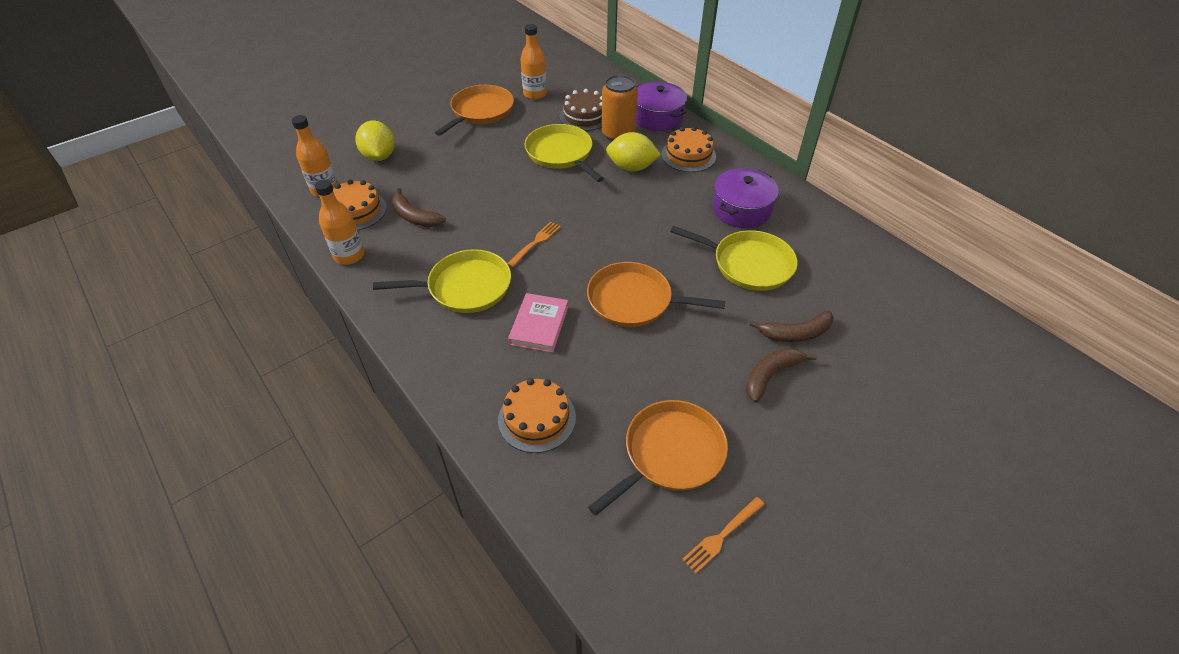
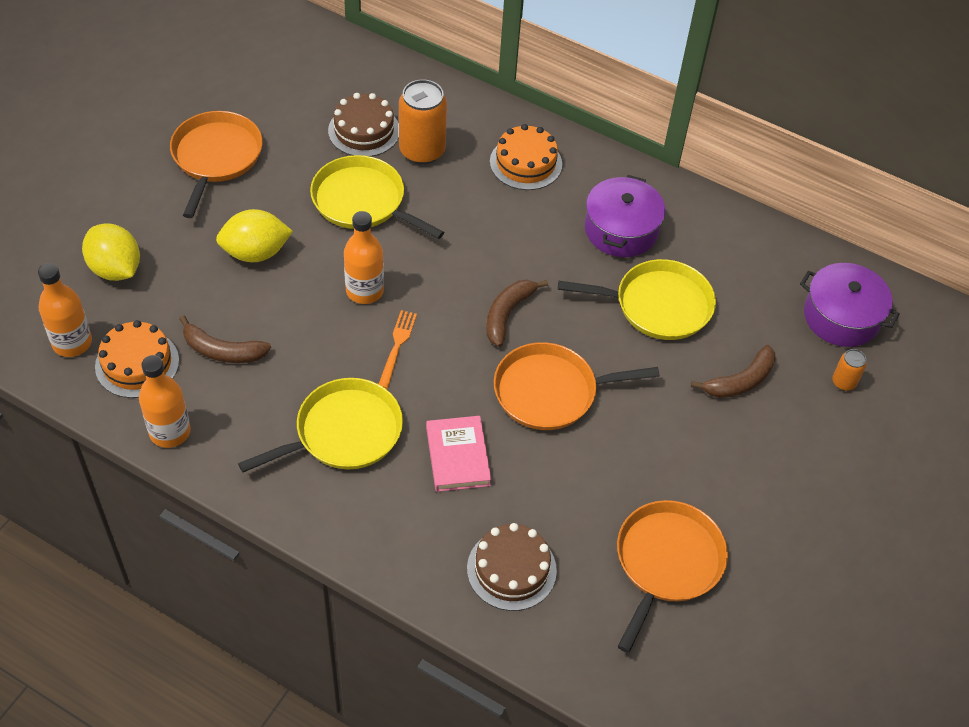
camera: 25 degrees left, 5 degrees up
orange cake [498,378,576,453] -> brown cake [467,523,557,611]
orange bottle [520,24,547,100] -> orange bottle moved to [344,211,384,304]
yellow lemon [606,132,661,172] -> yellow lemon moved to [216,209,293,262]
purple pot [636,82,687,131] -> purple pot moved to [800,263,900,347]
orange fork [682,497,765,574] -> none
brown banana [746,348,817,403] -> brown banana moved to [486,280,548,347]
none -> orange can [832,349,867,391]

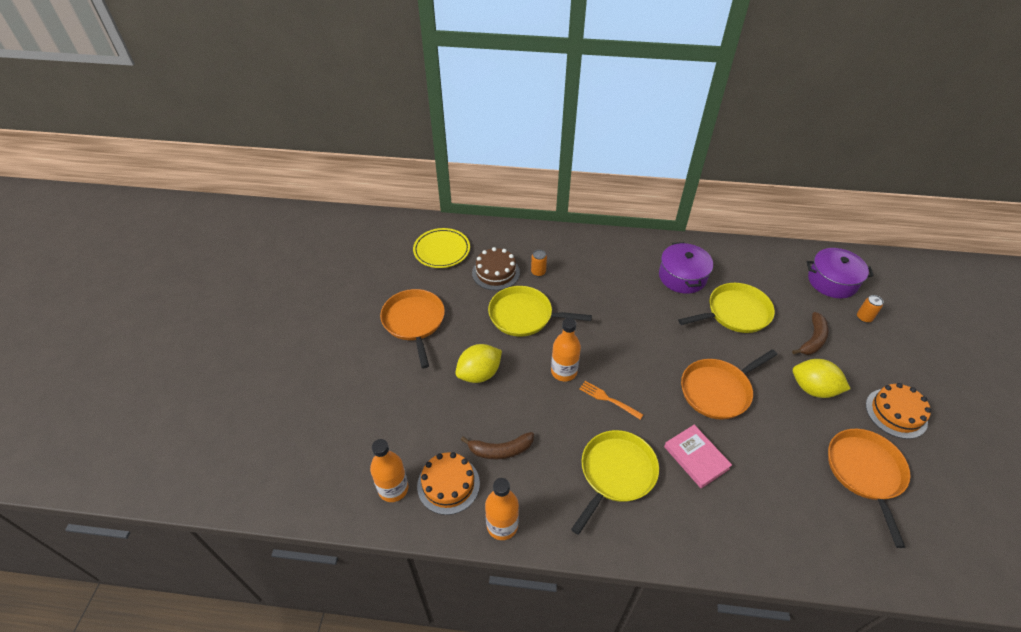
camera: 20 degrees left, 5 degrees down
yellow lemon [82,223,140,281] -> yellow lemon moved to [793,359,851,398]
orange fork [379,310,417,389] -> orange fork turned 45 degrees counterclockwise [579,381,644,420]
orange can [399,79,447,164] -> orange can [531,250,547,277], size x0.49
brown cake [467,523,557,611] -> none
brown banana [486,280,548,347] -> none
orange cake [490,124,562,190] -> orange cake moved to [866,383,931,439]
none -> yellow plate [413,228,470,268]

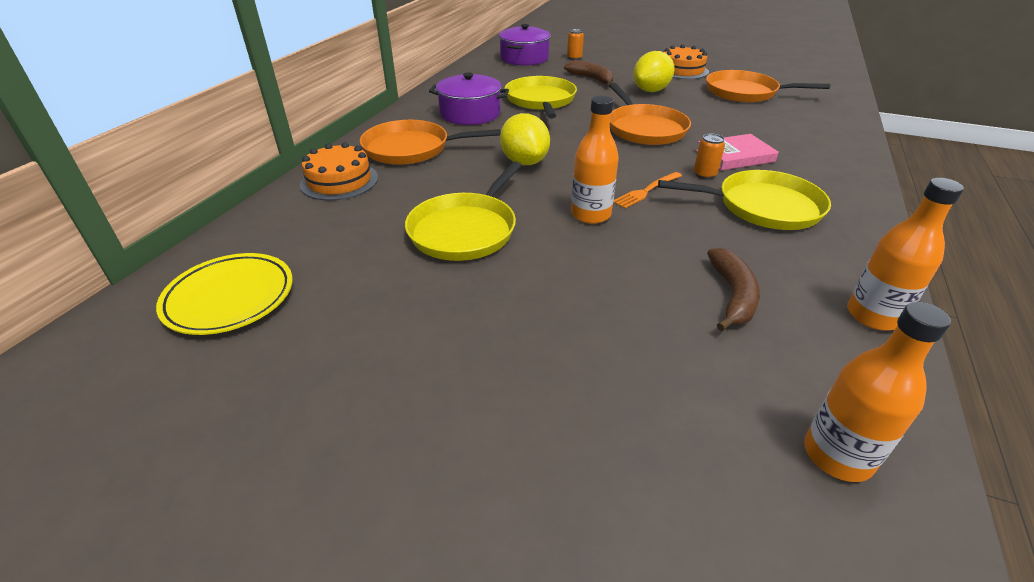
camera: 75 degrees left, 10 degrees down
orange pan [380,289,445,368] -> orange pan moved to [360,120,501,165]
orange cake [417,452,480,515] -> orange cake moved to [300,142,378,201]
yellow lemon [455,344,502,383] -> yellow lemon moved to [500,113,550,165]
brown cake [472,247,520,290] -> none
orange can [531,250,547,277] -> orange can moved to [694,133,725,179]
yellow pan [571,430,659,535] -> yellow pan turned 135 degrees clockwise [658,170,831,230]

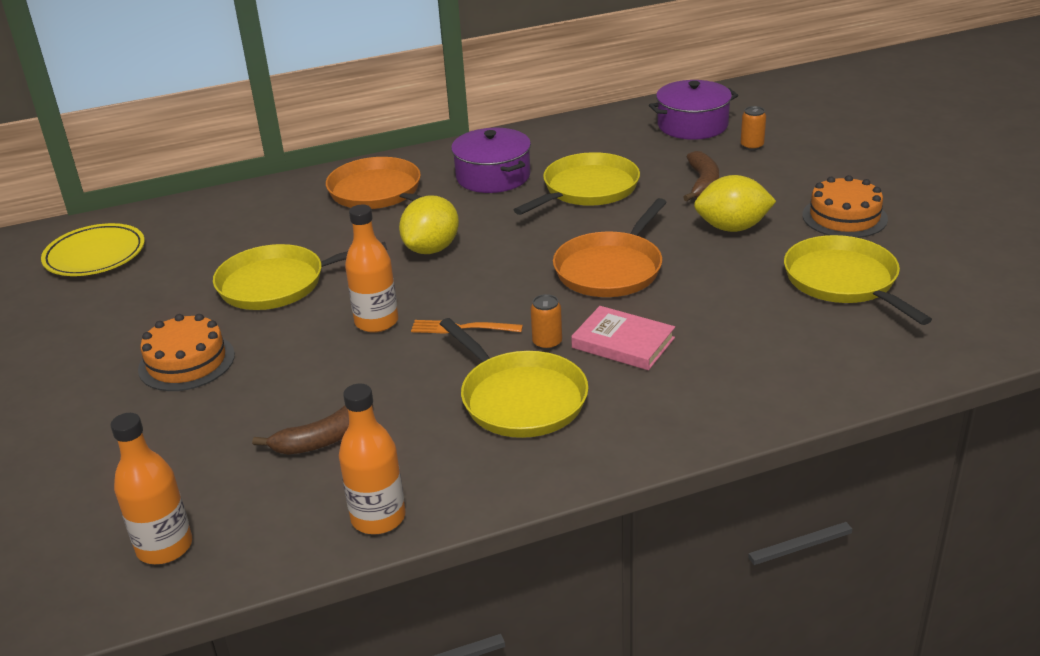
camera: 50 degrees right, 5 degrees down
orange cake [300,142,378,201] -> orange cake moved to [138,314,235,391]
orange pan [706,70,830,103] -> yellow pan [784,235,932,325]

